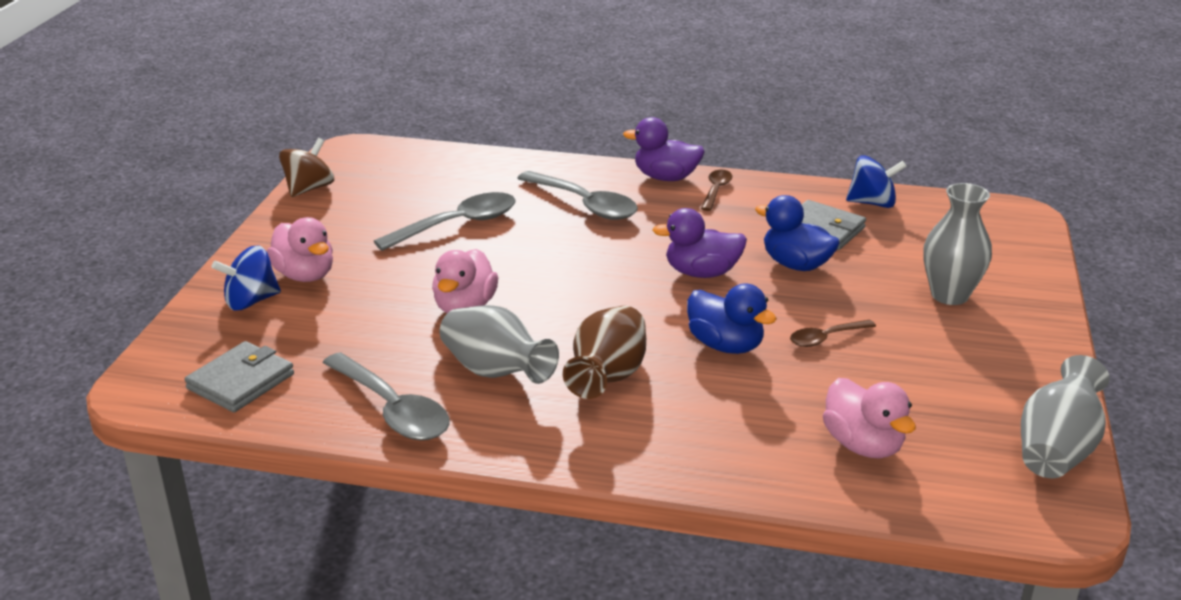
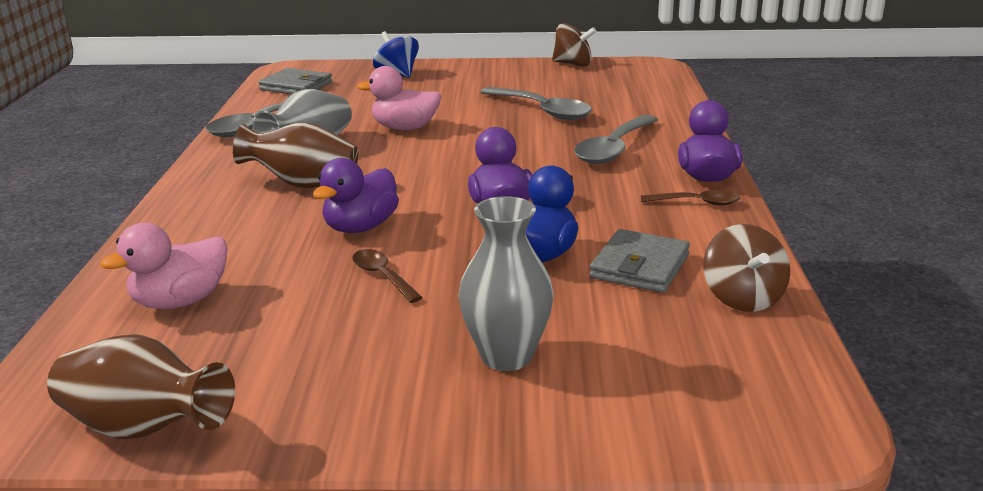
camera: 80 degrees right, 5 degrees down
pink duck [267,217,333,282] -> none
blue duck [687,284,777,354] -> purple duck [313,158,399,233]
blue spinning top [846,155,907,208] -> brown spinning top [703,224,790,312]
grey vase [1021,355,1110,478] -> brown vase [47,334,235,439]

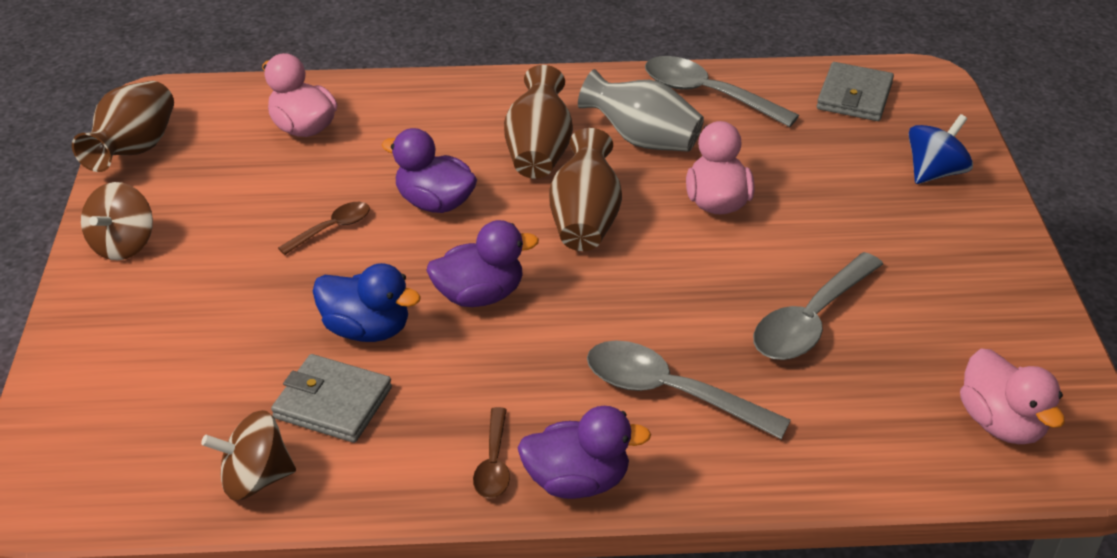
camera: 85 degrees right, 15 degrees up
grey vase [458,196,554,371] -> none
brown spinning top [552,23,596,67] -> brown spinning top moved to [81,182,153,260]
none -> brown vase [549,128,622,251]
none -> pink duck [960,348,1065,444]

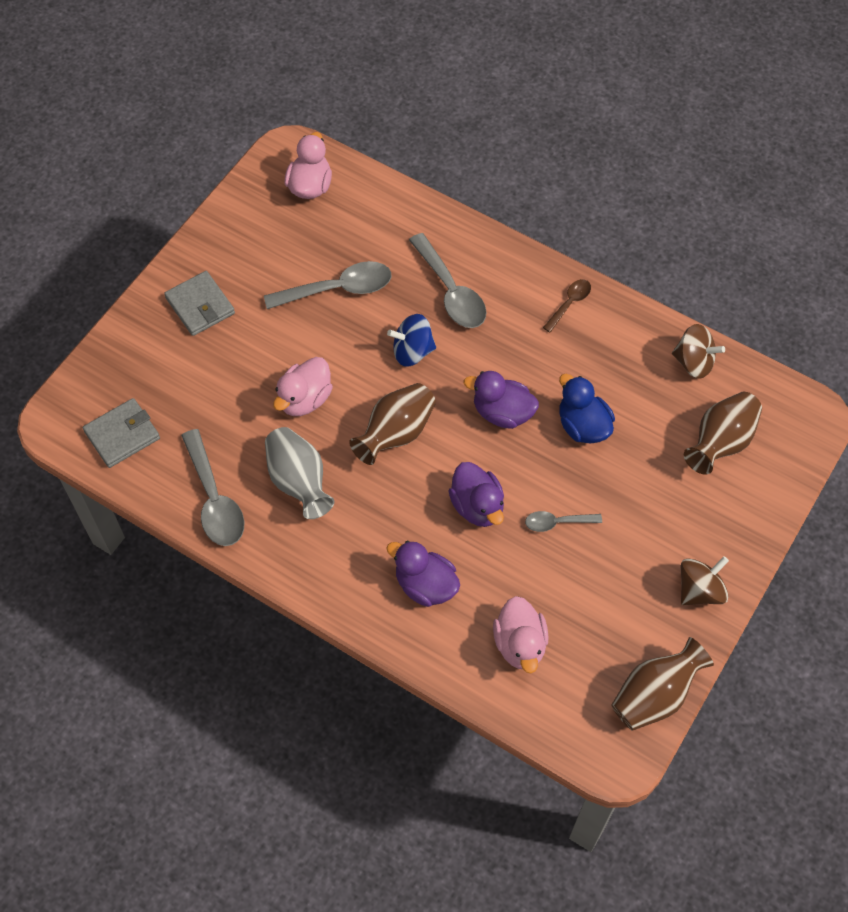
camera: 145 degrees left, 20 degrees up
grey wallet [271,354,392,443] -> grey wallet moved to [164,271,235,336]
brown spoon [278,202,370,255] -> grey spoon [525,511,602,532]
brown vase [504,65,573,179] -> brown vase moved to [684,392,762,475]
purple duck [517,406,651,499] -> purple duck moved to [386,541,460,607]
blue spinning top [909,114,973,184] -> blue spinning top moved to [387,314,436,367]

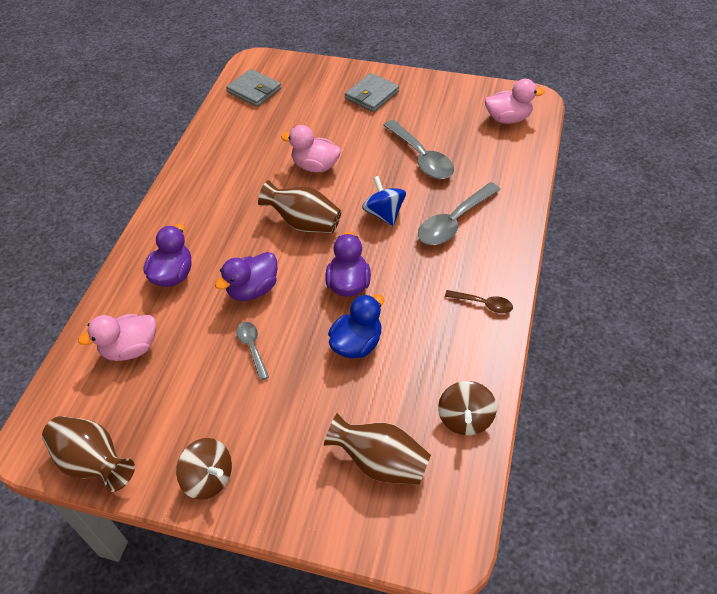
camera: 75 degrees right, 10 degrees down
grey spoon [181,429,244,546] -> none
grey vase [265,427,334,519] -> none

